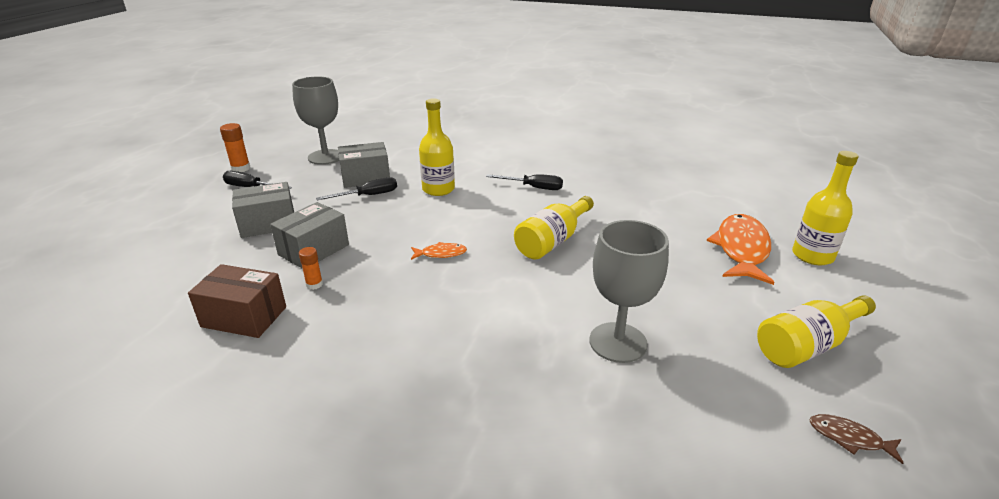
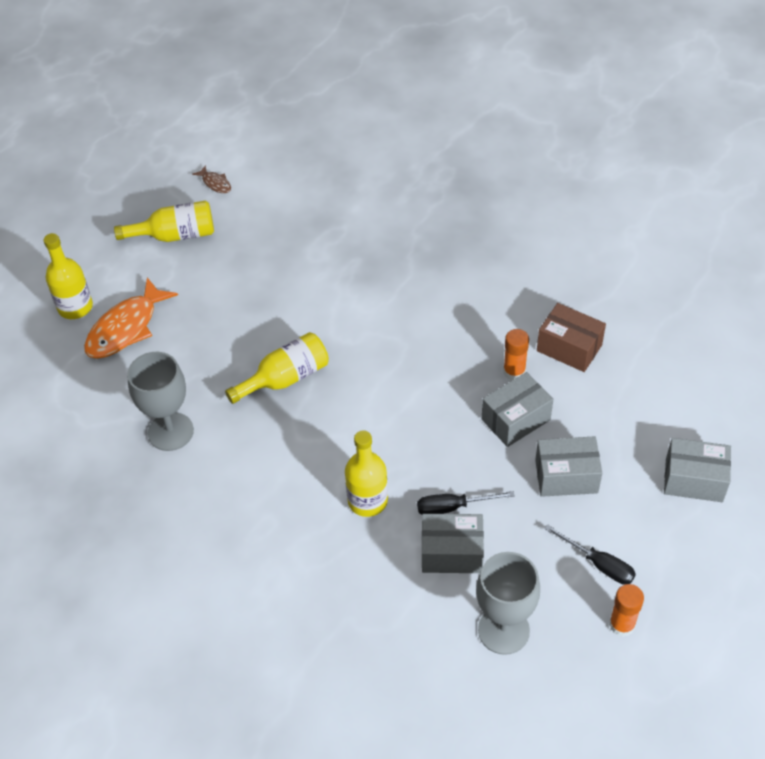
camera: 160 degrees left, 20 degrees up
orange glue stick [299,247,323,290] -> orange glue stick [503,329,529,380], size x1.54
orange fish [411,242,467,260] -> none
black screwdriver [486,174,563,190] -> none
grey goblet [589,220,669,363] -> grey goblet moved to [127,352,194,451]
none -> grey box [664,438,731,502]

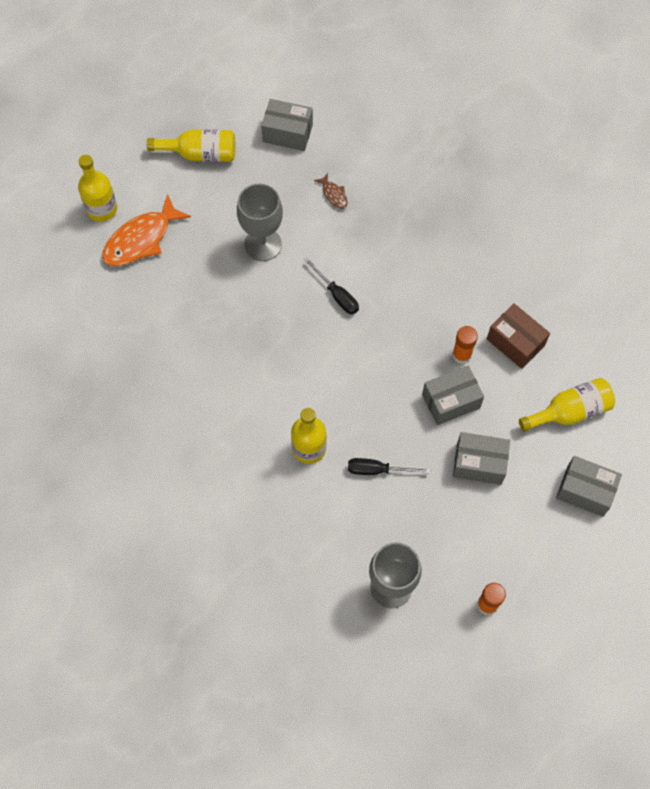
camera: 10 degrees right, 15 degrees up
grey goblet [127,352,194,451] -> grey goblet moved to [237,183,283,261]
brown fish [192,166,231,193] -> brown fish moved to [314,173,348,209]
yellow bottle [225,332,329,404] -> yellow bottle moved to [519,378,615,432]
grey box [422,514,484,573] -> grey box moved to [261,99,313,151]
black screwdriver [545,525,636,585] -> black screwdriver moved to [304,257,359,314]

